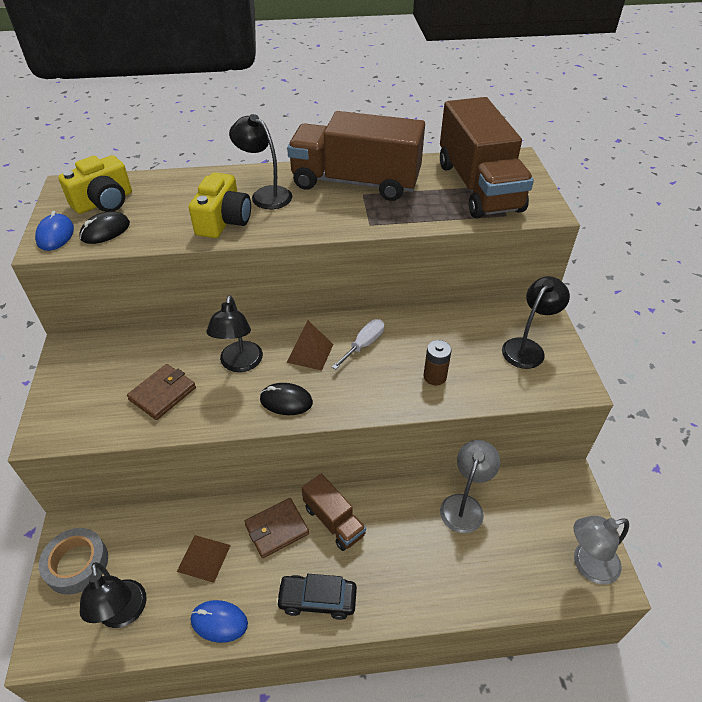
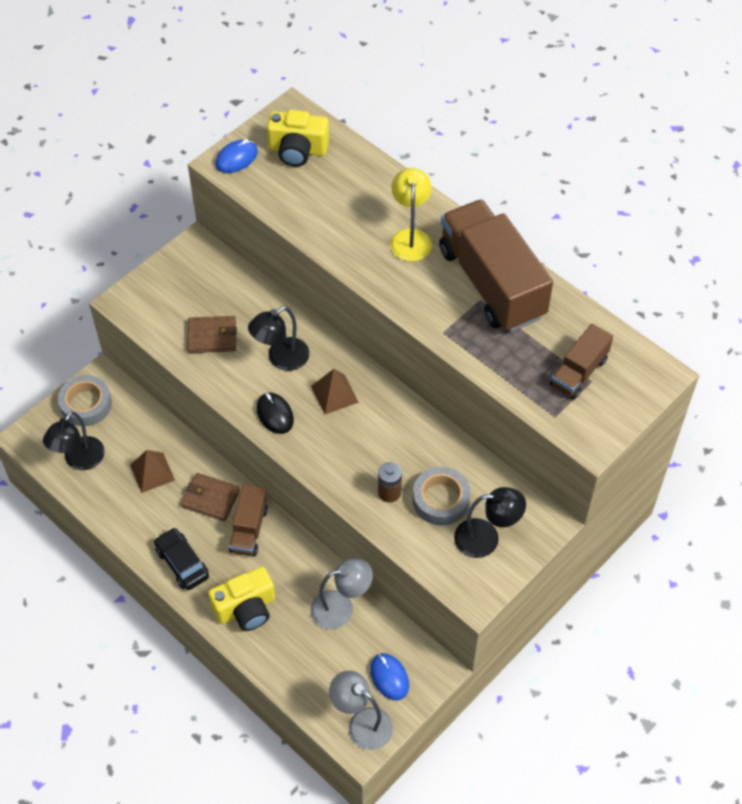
camera: 50 degrees right, 10 degrees up
black mouse [79,211,130,244] -> none
yellow camera [189,173,251,238] -> yellow camera moved to [208,567,275,631]
blue mouse [191,600,248,643] -> blue mouse moved to [370,653,409,700]
black lamp [229,114,292,209] -> yellow lamp [390,168,432,261]
white screwdriver [332,319,384,370] -> none
brown truck [440,97,534,218] -> brown truck [550,324,613,399], size x0.51
none -> grey tape [413,467,471,526]

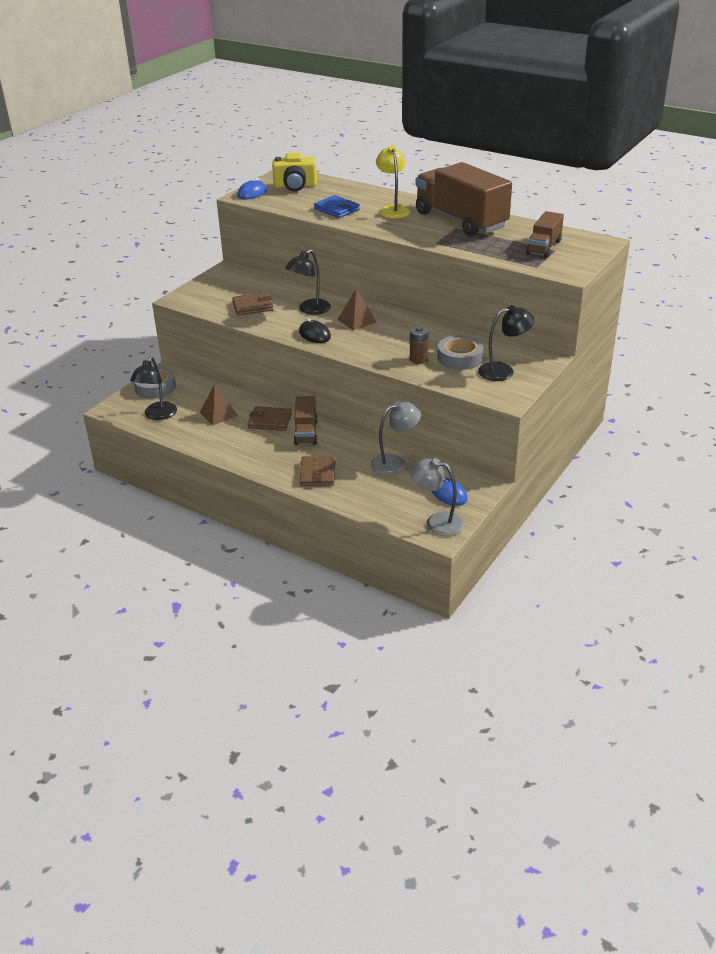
camera: 10 degrees left, 20 degrees down
black car [154,528,209,590] -> none
yellow camera [208,567,275,631] -> brown wallet [300,456,335,486]
none -> blue wallet [314,195,360,218]

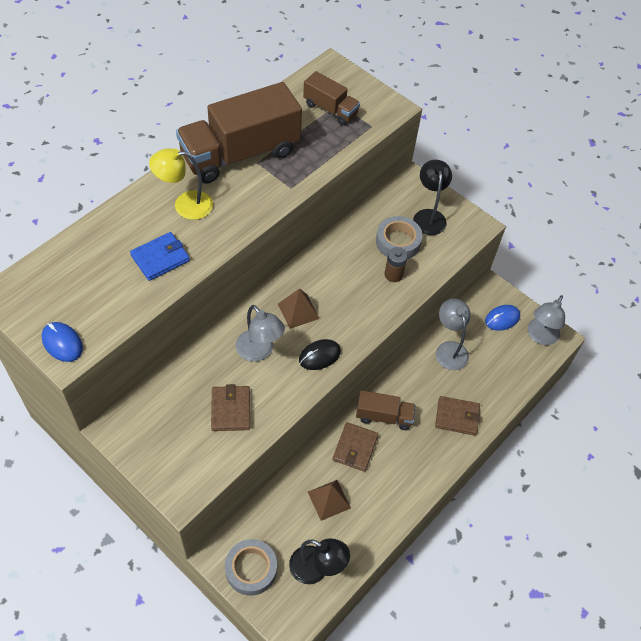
camera: 85 degrees left, 20 degrees up
yellow camera [272,153,317,191] -> none
black lamp [285,249,331,315] -> grey lamp [236,305,285,362]

